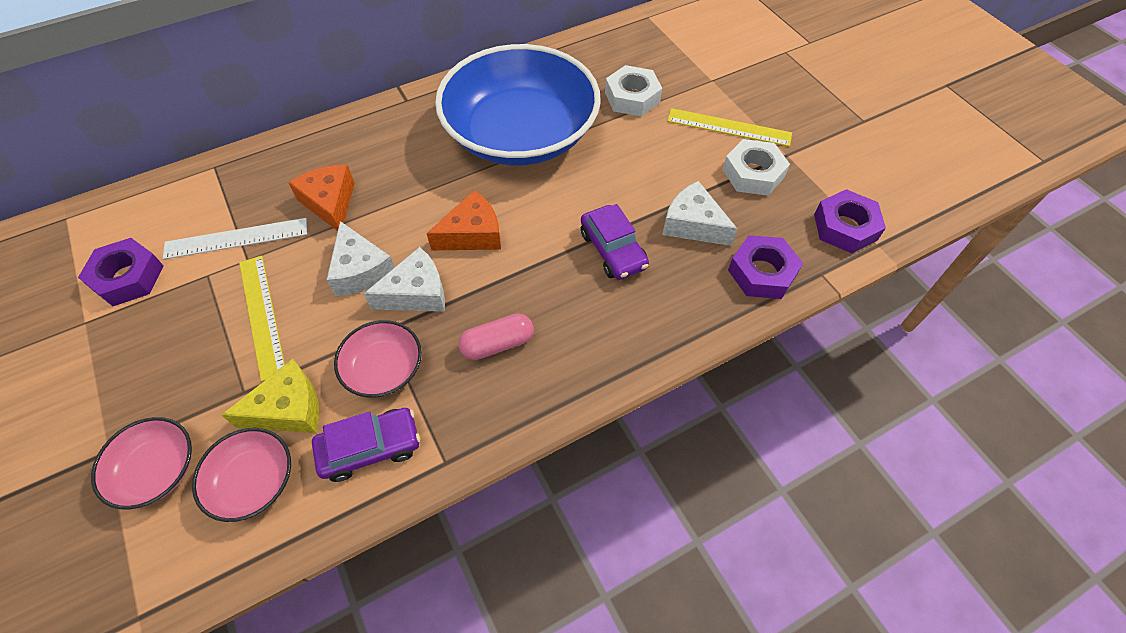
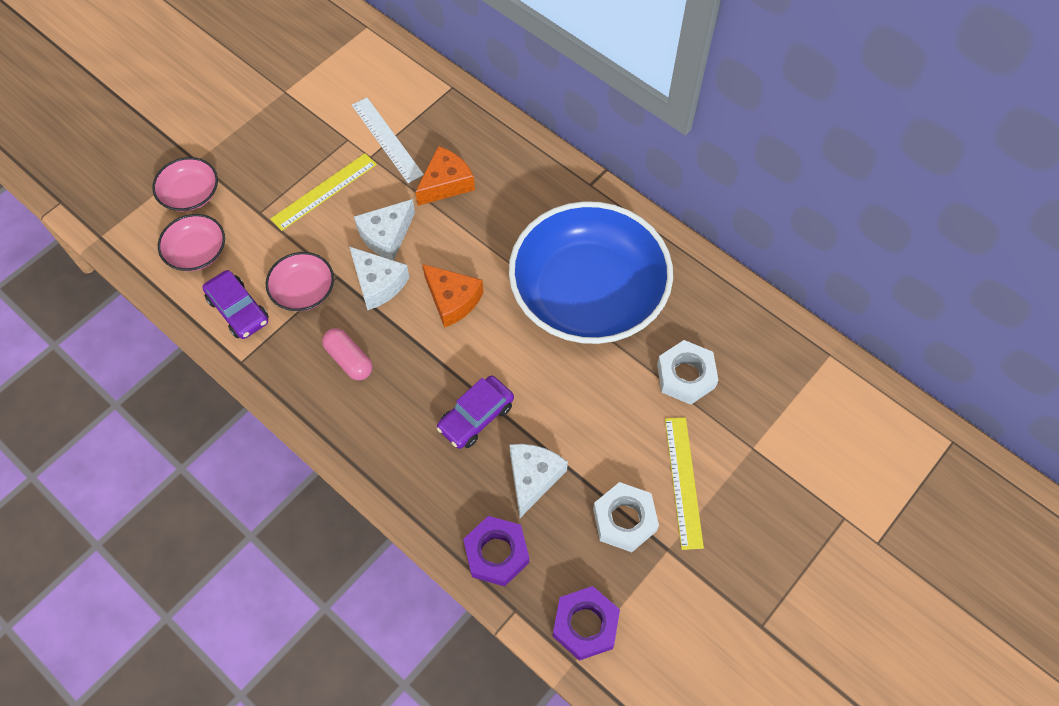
camera: 70 degrees right, 5 degrees up
purple nut [78,238,164,306] -> none
yellow cheese [221,359,319,433] -> none

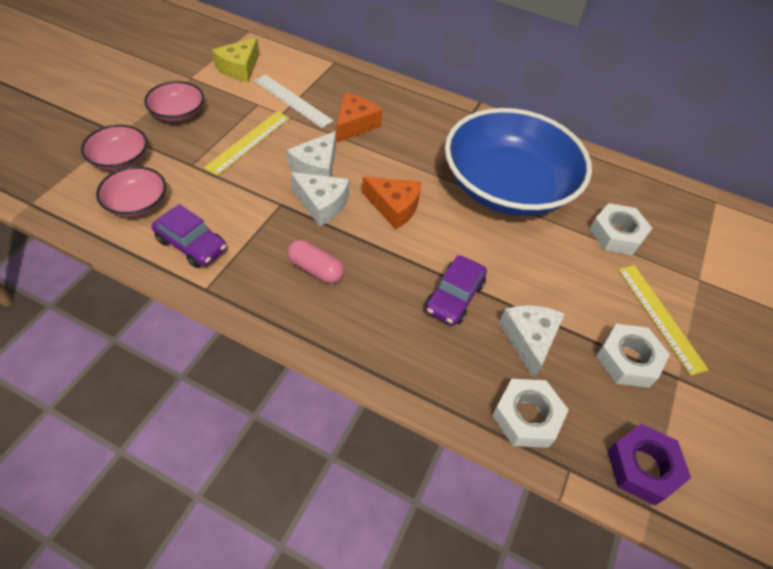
camera: 20 degrees left, 10 degrees down
pink bowl [266,252,334,311] -> pink bowl moved to [144,81,204,122]
purple nut [463,516,529,586] -> white nut [492,379,569,448]
none -> yellow cheese [212,37,259,82]

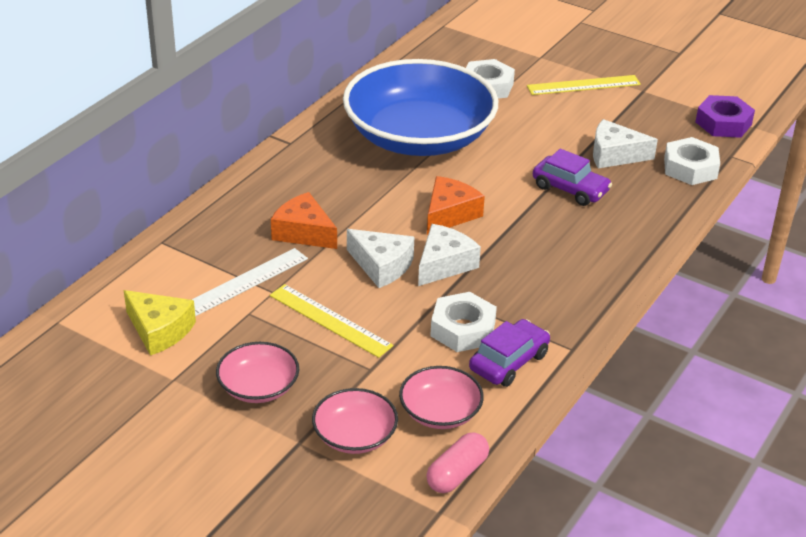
camera: 80 degrees left, 15 degrees down
pink capsule [287,240,344,284] -> pink capsule moved to [426,432,489,493]
white nut [596,324,670,388] -> white nut moved to [430,292,497,352]

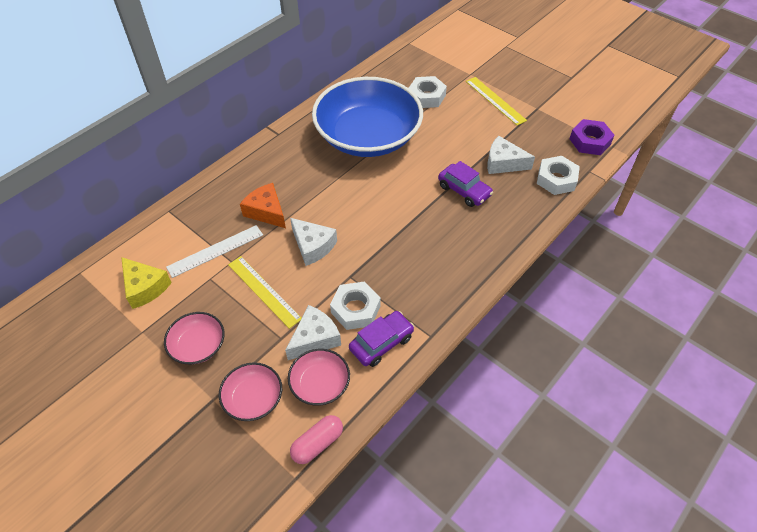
camera: 10 degrees right, 15 degrees up
white cheese [418,224,481,286] -> white cheese moved to [285,305,341,360]
orange cheese [427,176,485,235] -> none
yellow ruler [527,75,641,95] -> yellow ruler turned 60 degrees clockwise [466,77,527,126]

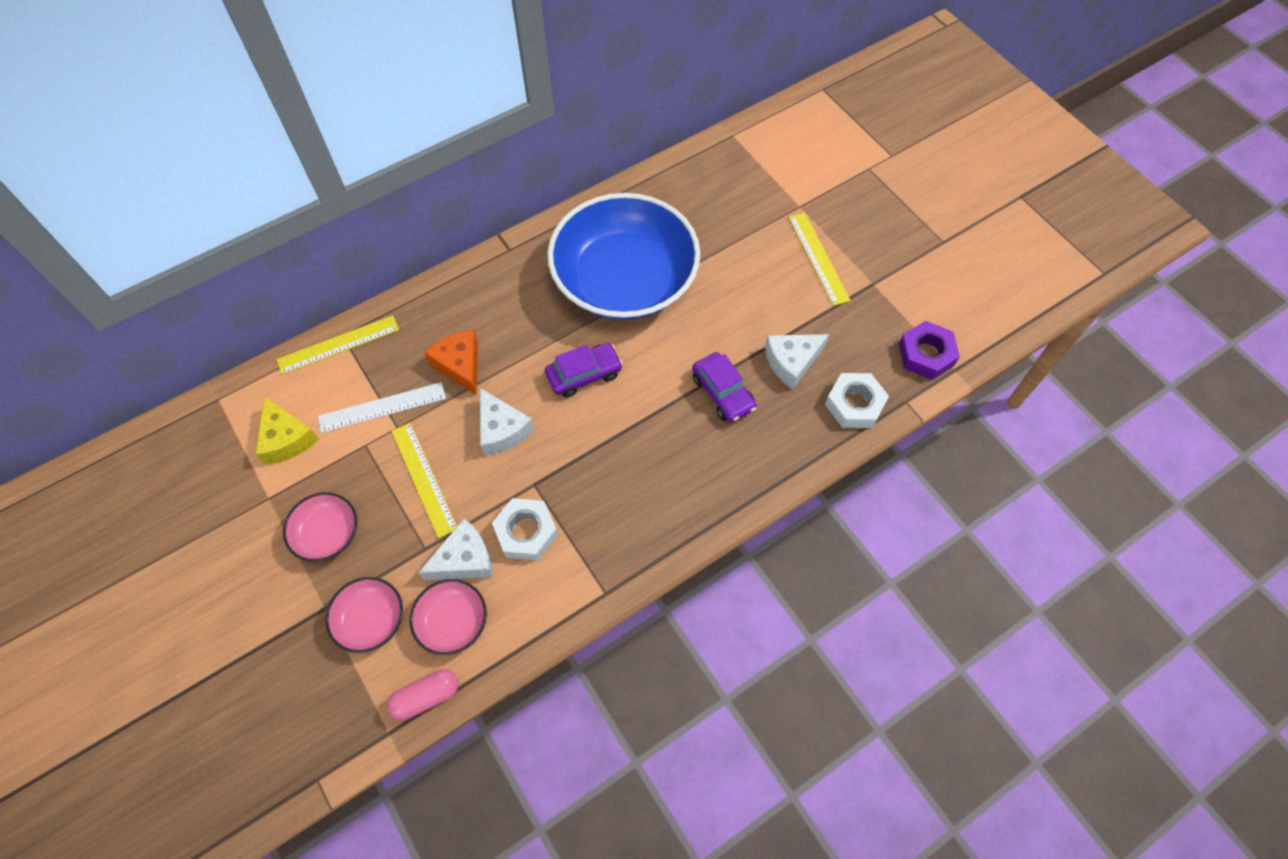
camera: 15 degrees right, 10 degrees up
purple car [349,311,414,367] -> purple car moved to [545,343,623,398]
white nut [409,76,447,108] -> none
white cheese [487,136,535,174] -> white cheese turned 60 degrees counterclockwise [765,334,829,389]
none -> yellow ruler [276,315,399,375]

